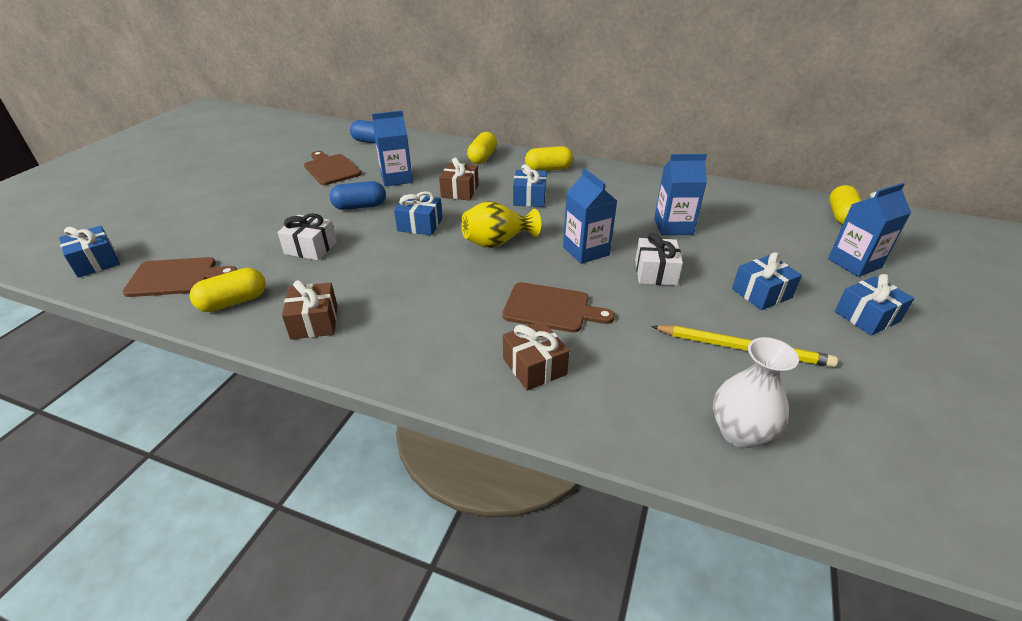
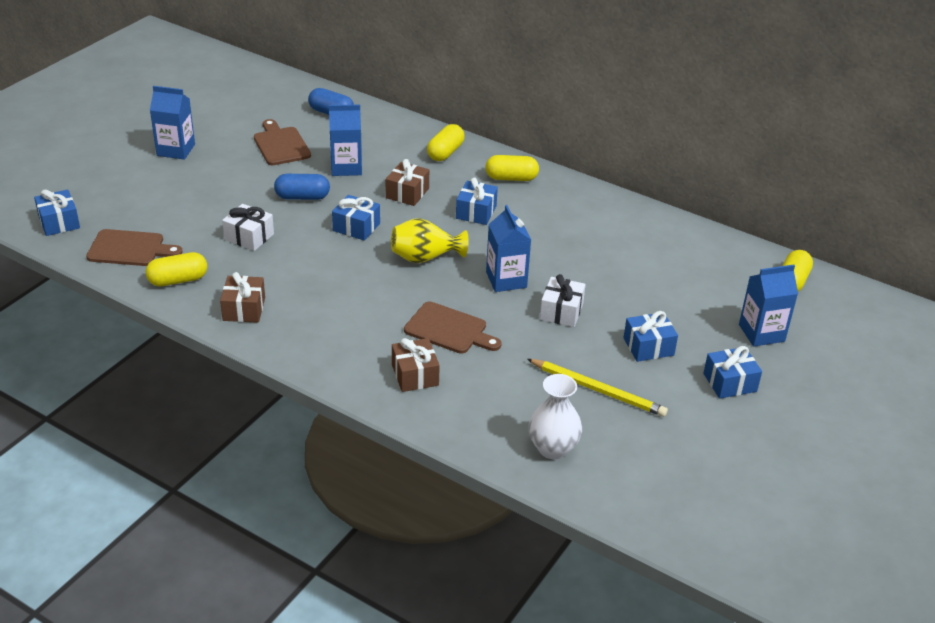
camera: 10 degrees right, 0 degrees up
blue carton [654,154,707,235] -> blue carton moved to [150,86,195,160]

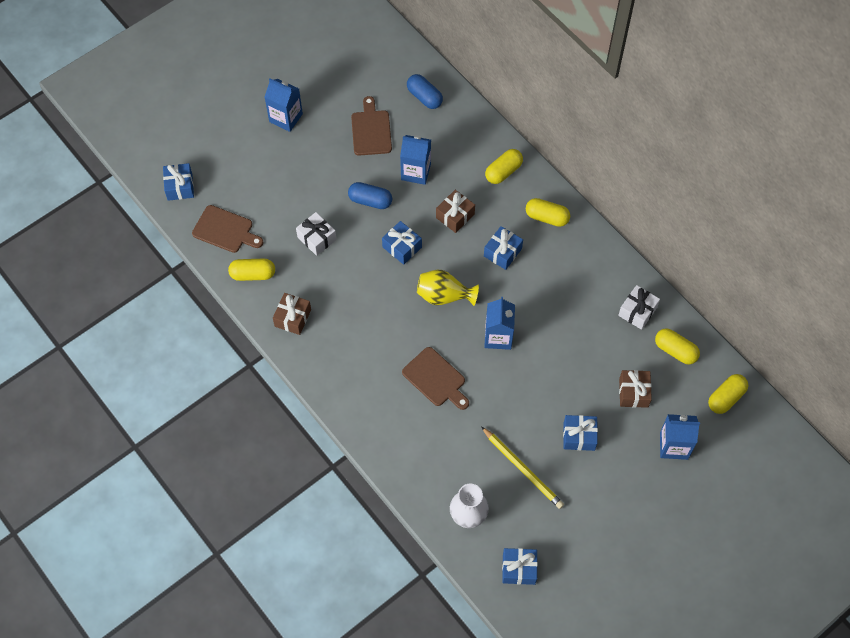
camera: 20 degrees right, 25 degrees up
brown gift [392,338,440,392] -> brown gift moved to [619,370,652,408]
white gift [540,274,586,327] -> white gift moved to [618,285,660,330]
blue gift [703,346,762,399] -> blue gift moved to [502,548,538,585]
none -> yellow capsule [655,328,700,365]

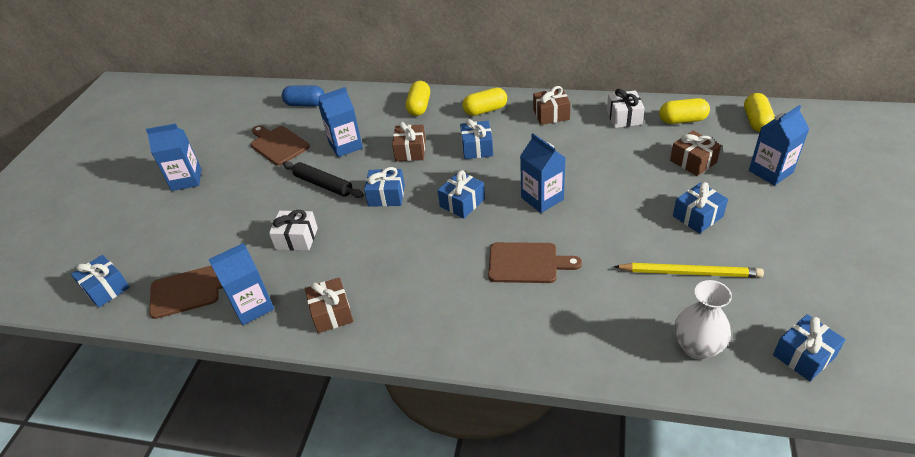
camera: 35 degrees left, 20 degrees down
yellow capsule [228,259,275,281] -> blue carton [208,243,274,325]
blue capsule [348,182,392,209] -> black rolling pin [283,161,364,198]
yellow vase [417,270,479,306] -> blue gift [438,170,485,219]
none -> brown gift [533,86,571,125]

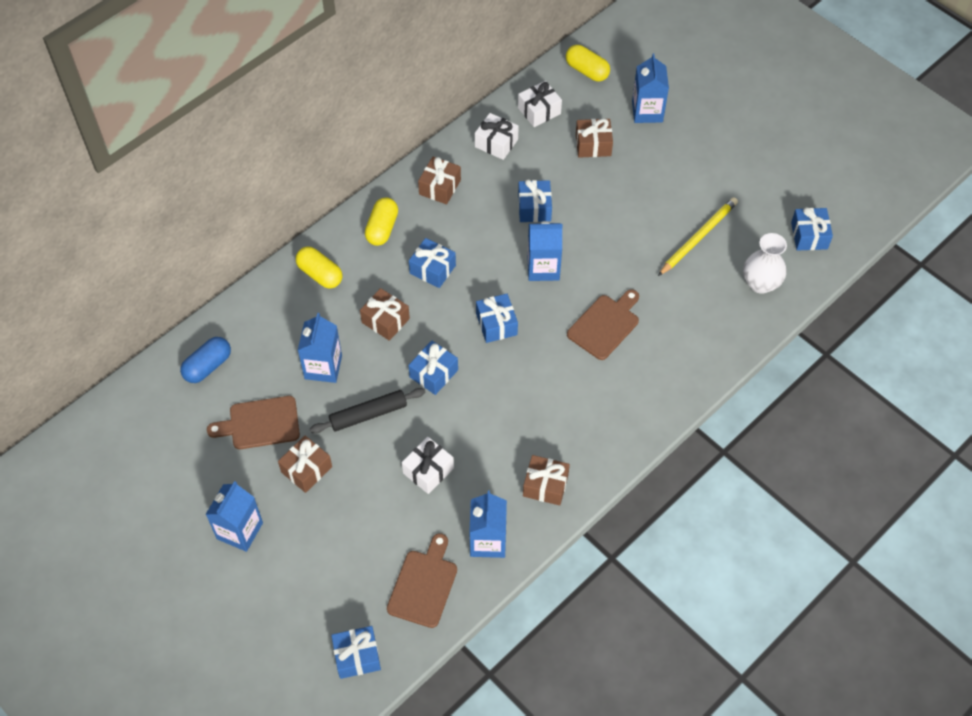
camera: 60 degrees left, 15 degrees up
yellow capsule [659,98,710,124] -> white gift [518,81,562,127]
blue gift [673,182,728,234] -> blue gift moved to [518,179,552,222]
none -> brown gift [278,436,332,493]

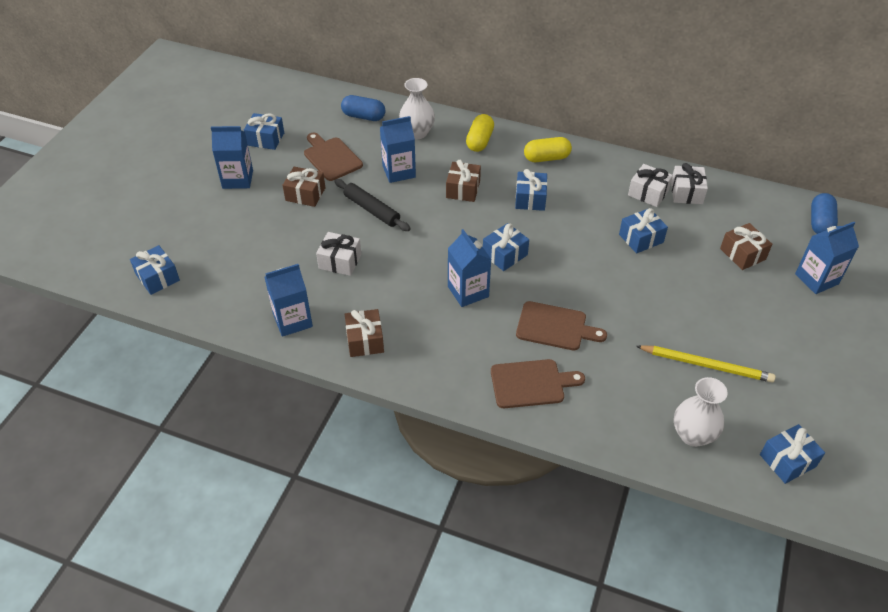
camera: 65 degrees right, 10 degrees down
brown cutting board [387,533,457,628] -> brown cutting board moved to [491,359,585,408]
blue gift [408,340,458,395] -> blue gift moved to [244,113,284,150]
brown gift [418,157,461,204] -> none
white gift [518,81,562,127] -> white gift moved to [628,164,673,207]
blue carton [527,221,563,281] -> blue carton moved to [448,229,491,307]
yellow capsule [566,45,610,81] -> blue capsule [811,193,838,234]
none -> white vase [399,78,435,139]

